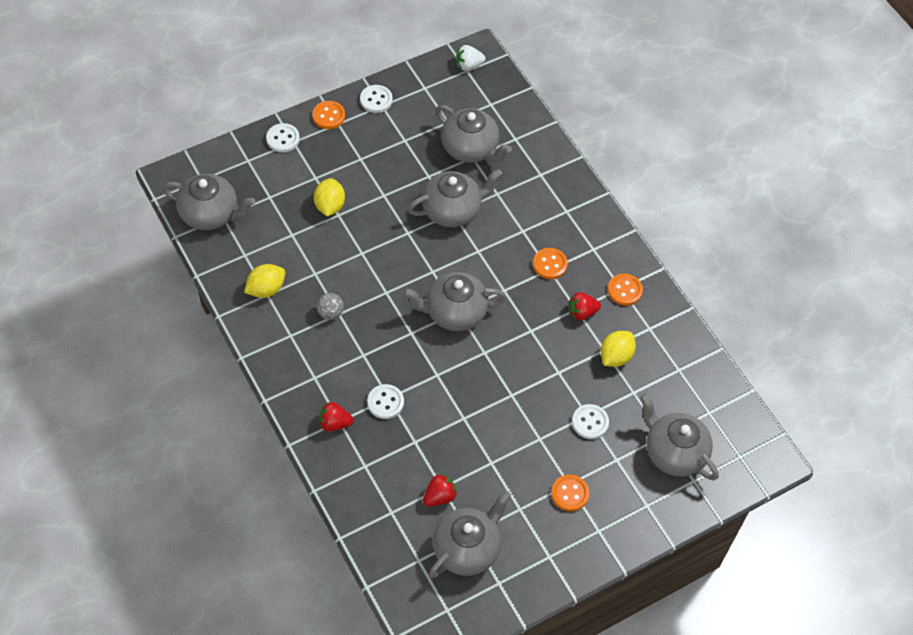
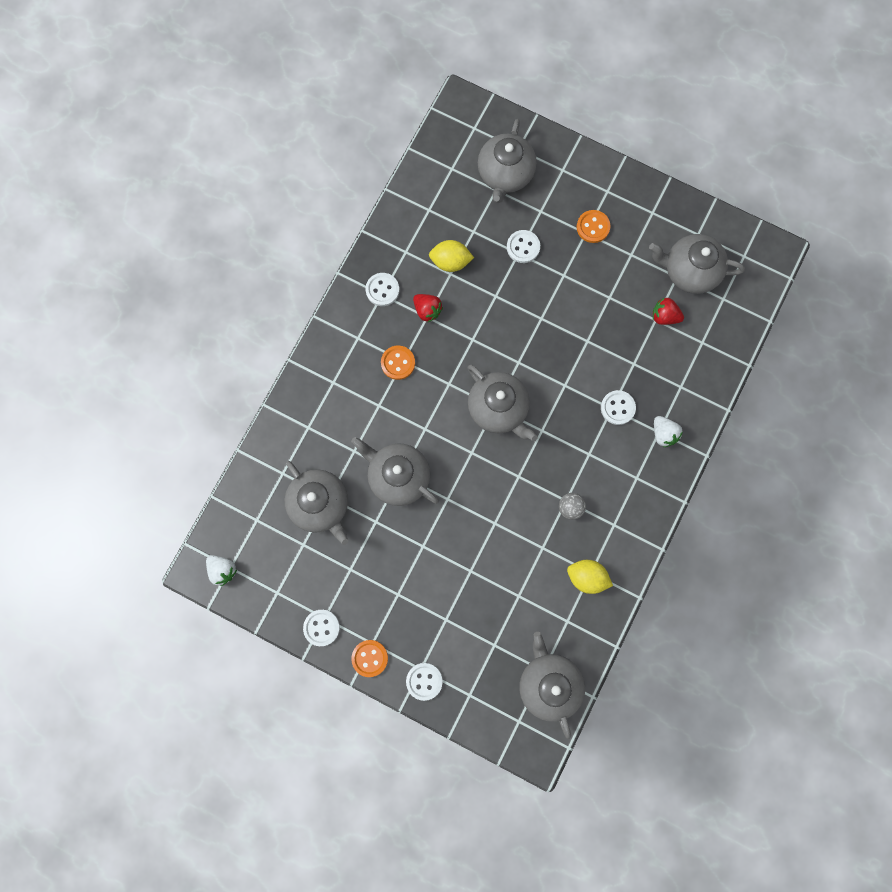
camera: 120 degrees left, 20 degrees up
yellow lemon [314,178,345,217] -> none
red strawberry [319,402,354,431] -> white strawberry [654,416,683,447]
grey teapot [436,105,512,163] -> grey teapot turned 135 degrees clockwise [285,461,348,545]
orange button [608,273,643,306] -> white button [365,273,399,306]

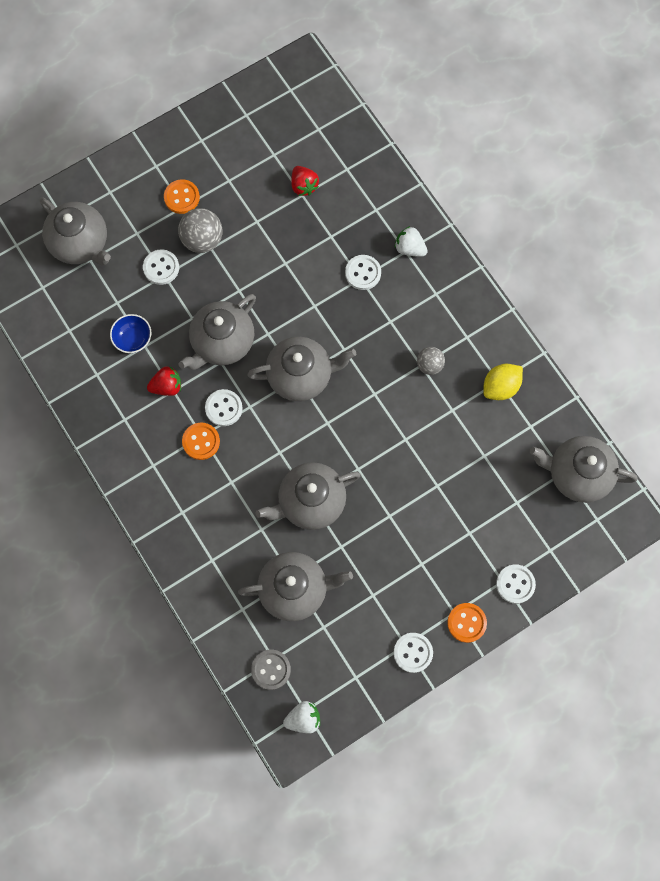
camera: 60 degrees left, 5 degrees down
white button [365,273,399,306] -> white button moved to [205,389,243,426]
yellow lemon [429,240,474,272] -> blue bowl [110,314,151,353]
grey teapot [649,234,745,294] -> grey teapot moved to [179,294,256,370]
red strawberry [653,298,684,325] -> red strawberry turned 75 degrees counterclockwise [291,166,319,196]
white strawberry [654,416,683,447] -> white strawberry turned 150 degrees counterclockwise [395,226,428,257]
none -> grey ball [178,208,223,253]
none -> grey button [251,650,291,690]

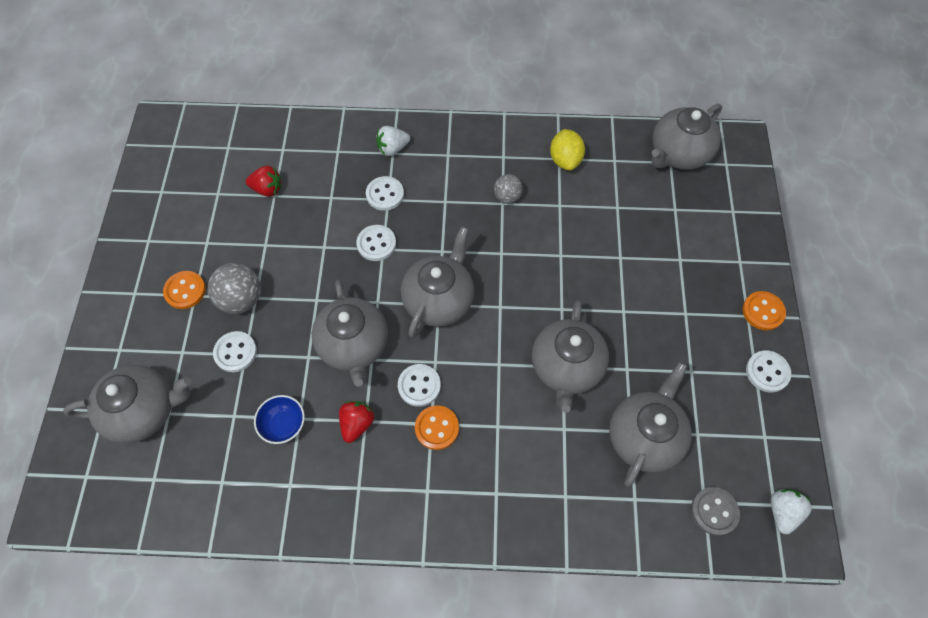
camera: 55 degrees left, 10 degrees down
white button [496,565,536,604] -> white button moved to [356,225,396,261]

